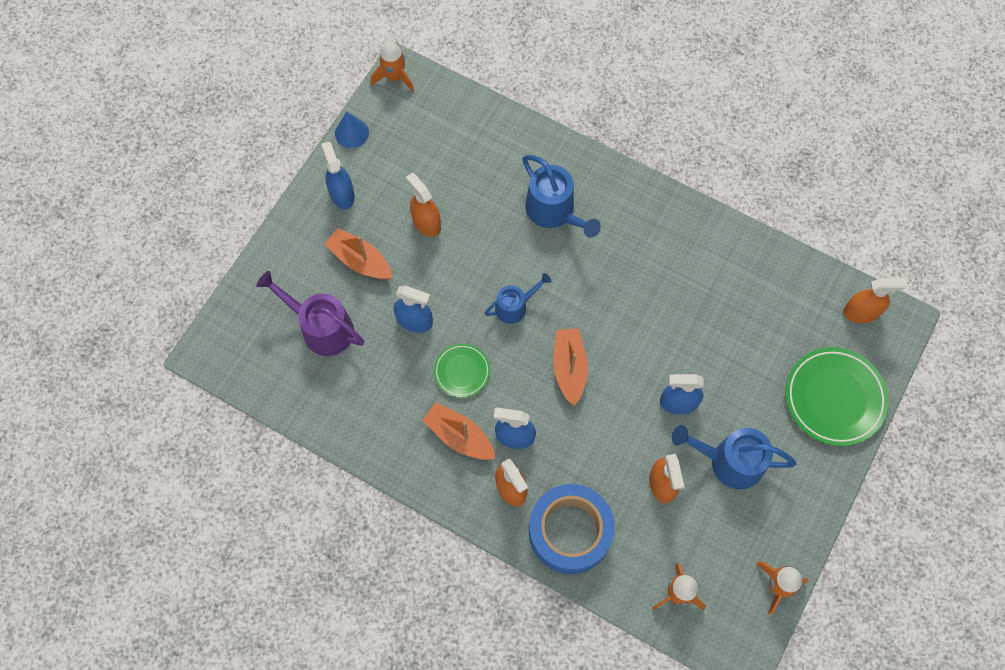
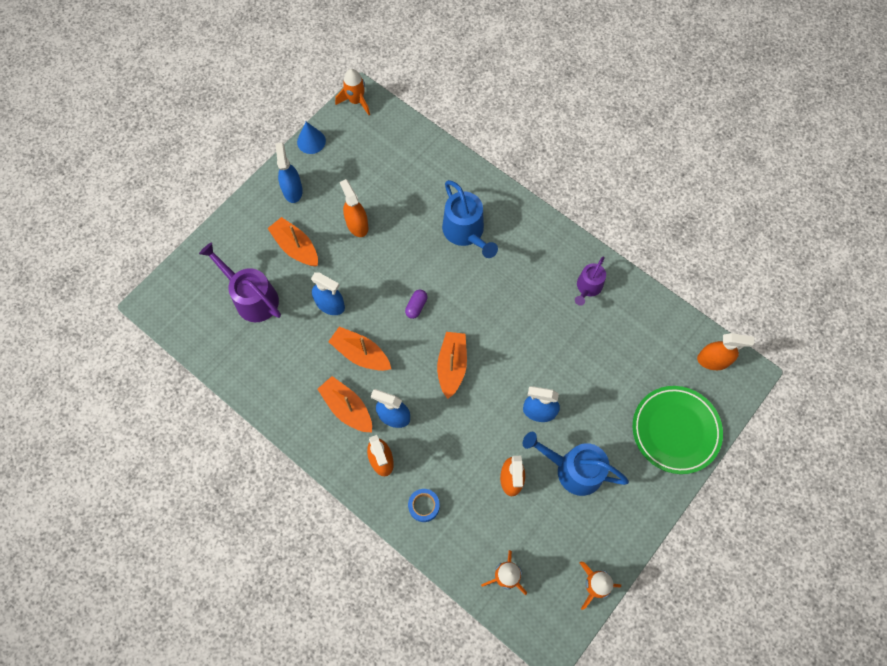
camera: 10 degrees right, 0 degrees up
green plate [434,344,490,398] -> orange boat [328,327,391,371]
blue watering can [485,273,552,324] -> purple capsule [405,290,428,319]
blue tape [529,484,615,574] -> blue tape [408,489,440,522], size x0.43
none -> purple watering can [575,256,606,306]

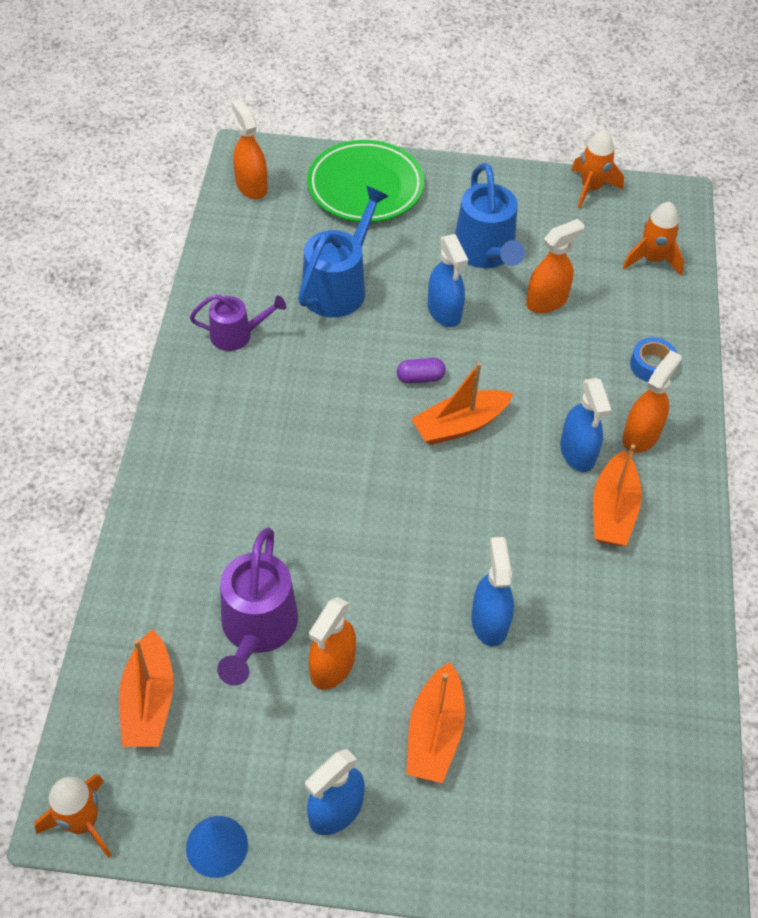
camera: 125 degrees left, 15 degrees down
purple watering can [199,242,281,322] -> purple watering can moved to [217,527,298,686]
orange boat [328,327,391,371] -> orange boat moved to [119,629,173,747]
purple capsule [405,290,428,319] -> purple capsule moved to [397,358,446,384]
blue watering can [442,180,498,258] -> blue watering can moved to [298,186,389,317]

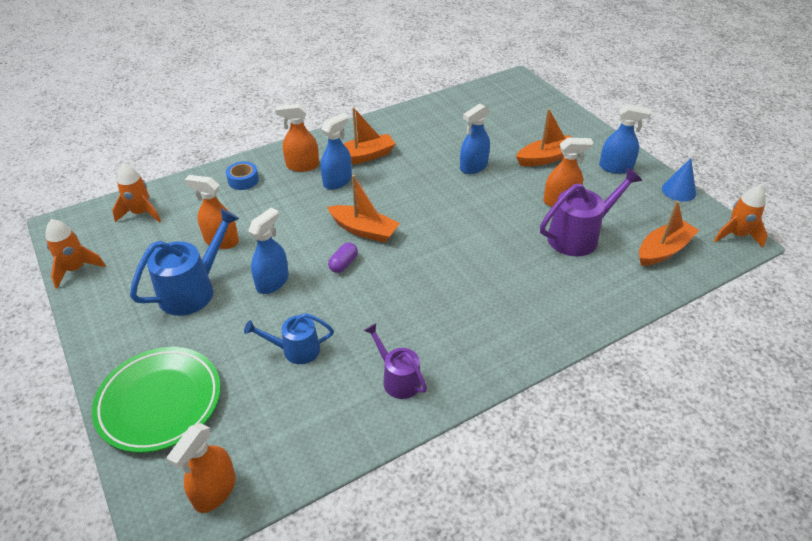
camera: 125 degrees left, 10 degrees down
blue watering can [298,186,389,317] -> blue watering can [244,313,334,364], size x0.62
purple capsule [397,358,446,384] -> purple capsule turned 75 degrees clockwise [328,243,358,273]

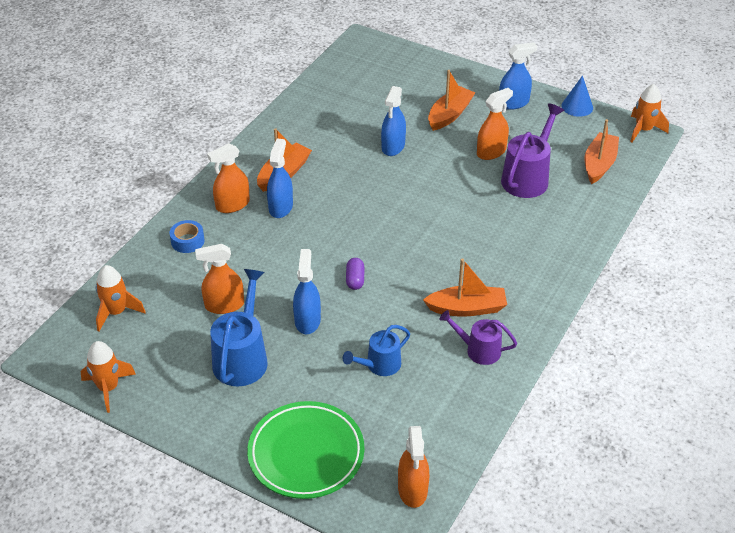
camera: 30 degrees left, 0 degrees up
orange boat [327,175,400,243] -> orange boat moved to [423,258,507,317]

